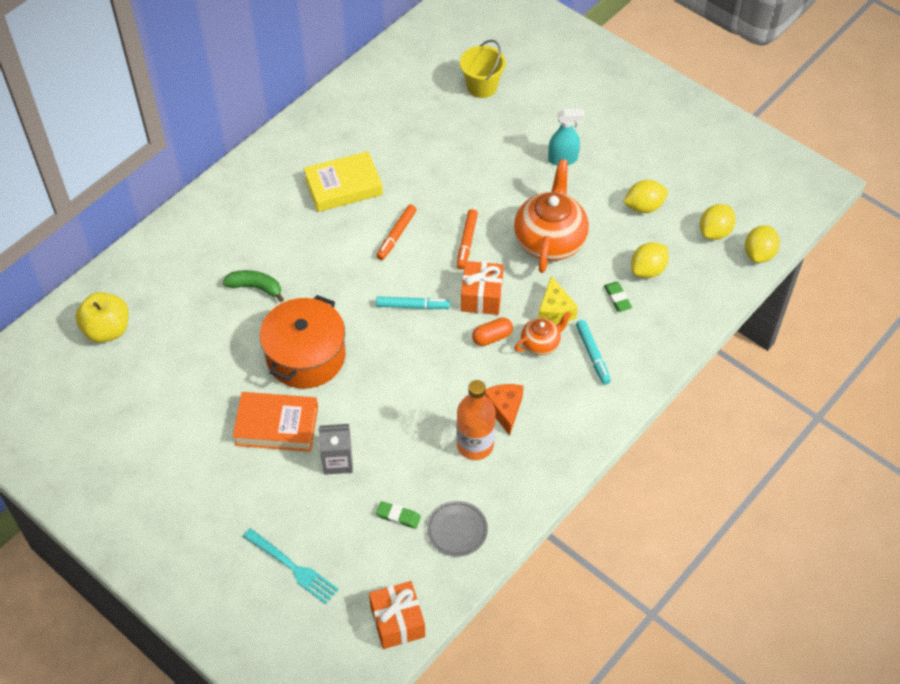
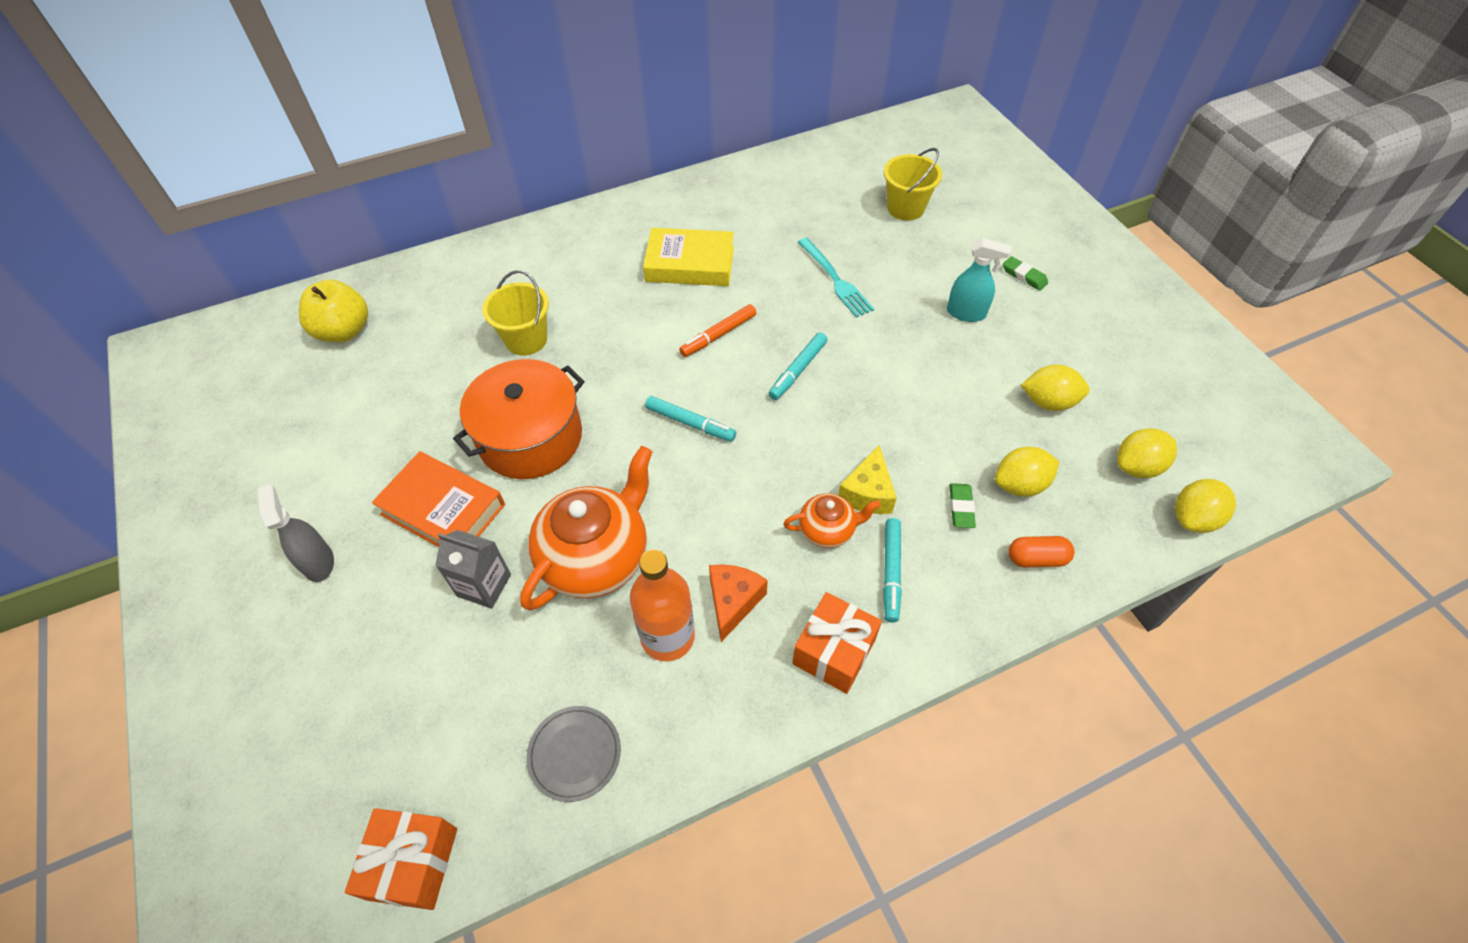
camera: 25 degrees right, 0 degrees up
green banana [223,270,284,302] -> yellow bucket [482,270,549,356]
turquoise fork [243,528,339,604] -> turquoise fork moved to [798,238,874,318]
green eraser [376,501,421,529] -> green eraser moved to [1003,256,1048,291]
orange marker [457,209,478,269] -> turquoise marker [768,332,828,400]
orange gift [461,261,504,315] -> orange gift moved to [792,592,882,694]
orange capsule [472,318,513,346] -> orange capsule moved to [1009,536,1075,567]
orange teapot [514,159,589,273] -> orange teapot moved to [520,446,653,610]
none -> grey spray bottle [257,484,334,582]

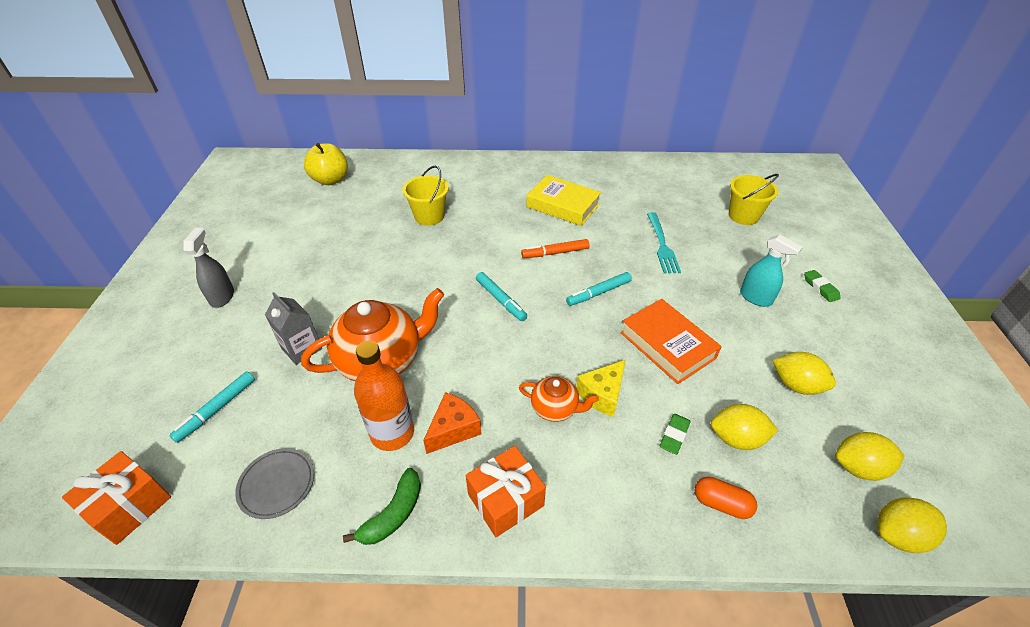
camera: 25 degrees right, 10 degrees down
orange book [372,451,505,547] -> orange book moved to [620,299,722,384]
orange pot [453,359,585,479] -> none
turquoise marker [883,518,902,622] -> turquoise marker moved to [169,371,255,443]
none -> green banana [343,468,421,545]

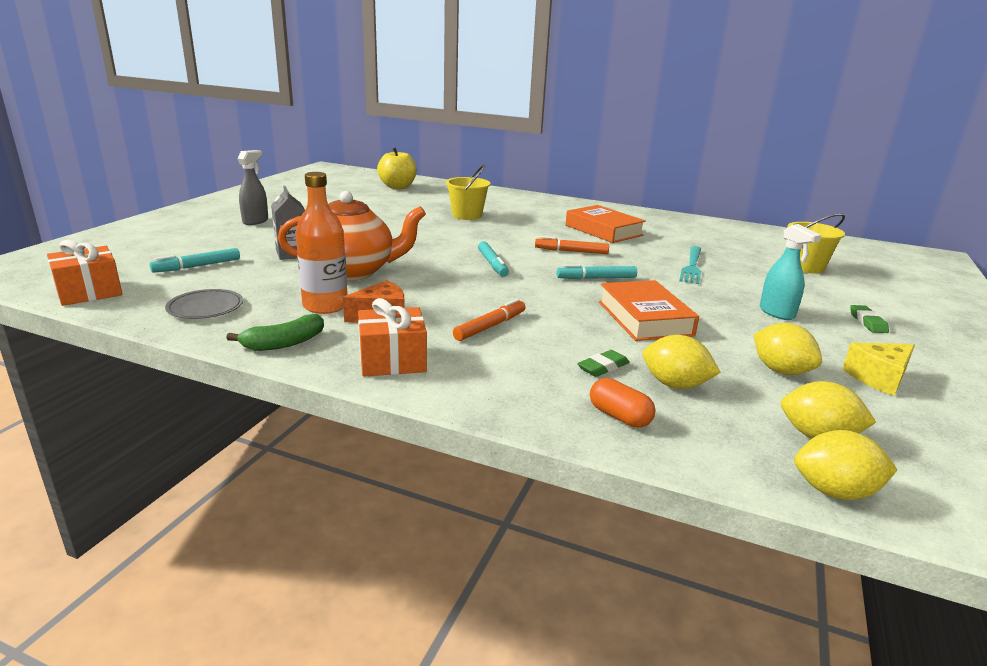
camera: 20 degrees right, 20 degrees down
orange teapot [519,376,599,422] -> orange marker [453,299,526,341]
yellow book [526,175,601,226] -> orange book [566,205,646,243]
yellow cheese [576,360,626,417] -> yellow cheese moved to [843,342,915,396]

